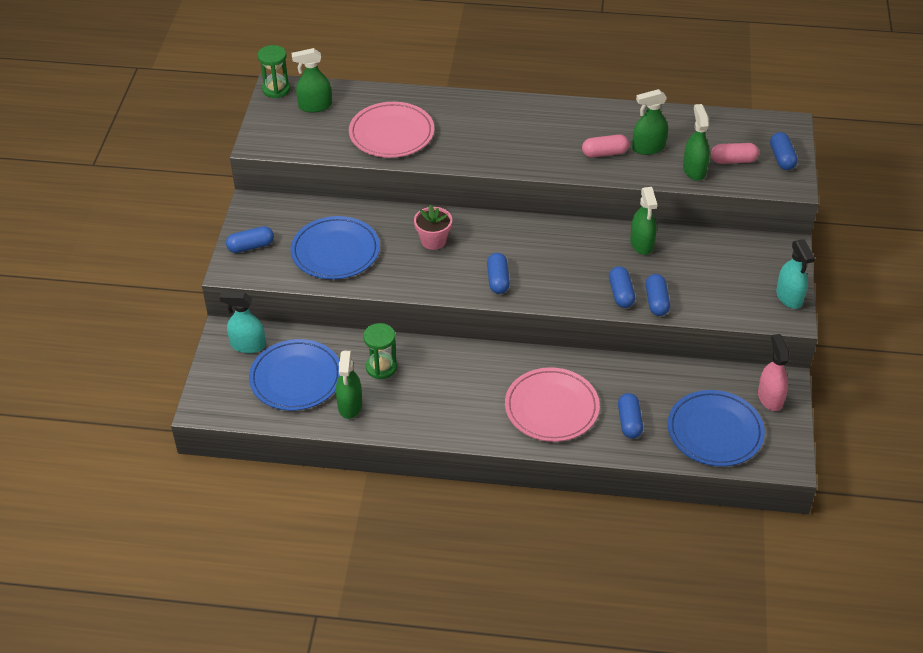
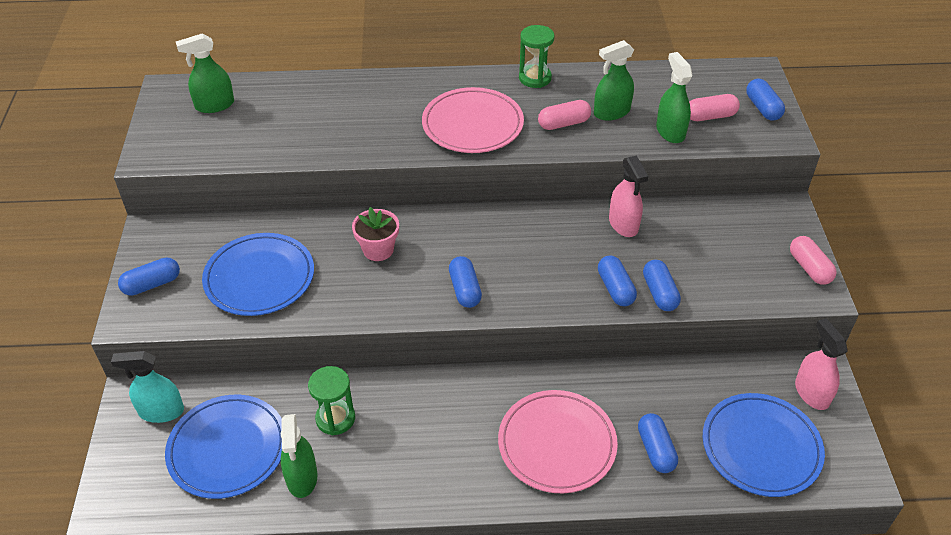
camera: 10 degrees left, 0 degrees up
green hourglass [257,45,290,98] -> green hourglass moved to [519,25,555,88]
pink plate [349,102,434,158] -> pink plate moved to [422,87,524,153]
green spray bottle [630,187,657,255] -> pink spray bottle [609,156,648,237]
turquoise spray bottle [776,239,815,309] -> pink capsule [790,236,837,285]

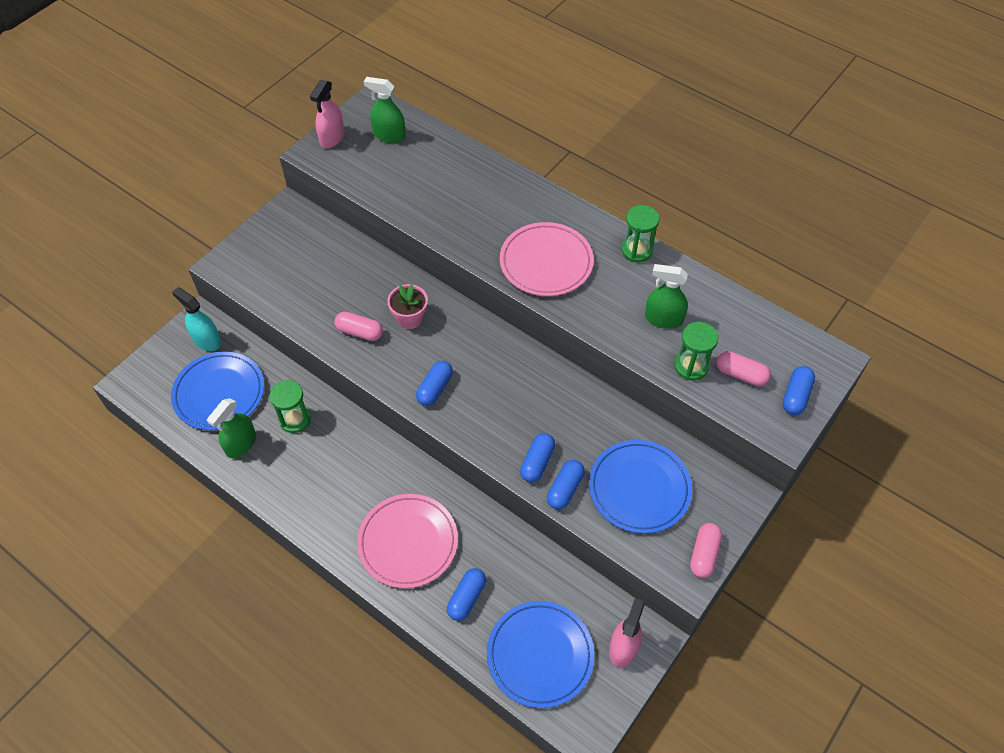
camera: 40 degrees right, 10 degrees up
blue capsule [118,257,180,296] -> none
blue plate [202,233,314,316] -> blue plate moved to [589,440,692,534]
pink capsule [538,100,591,130] -> pink capsule moved to [335,312,383,341]
pink spray bottle [609,156,648,237] -> pink spray bottle moved to [310,80,344,148]
green spray bottle [656,52,693,143] -> green hourglass [674,322,718,381]

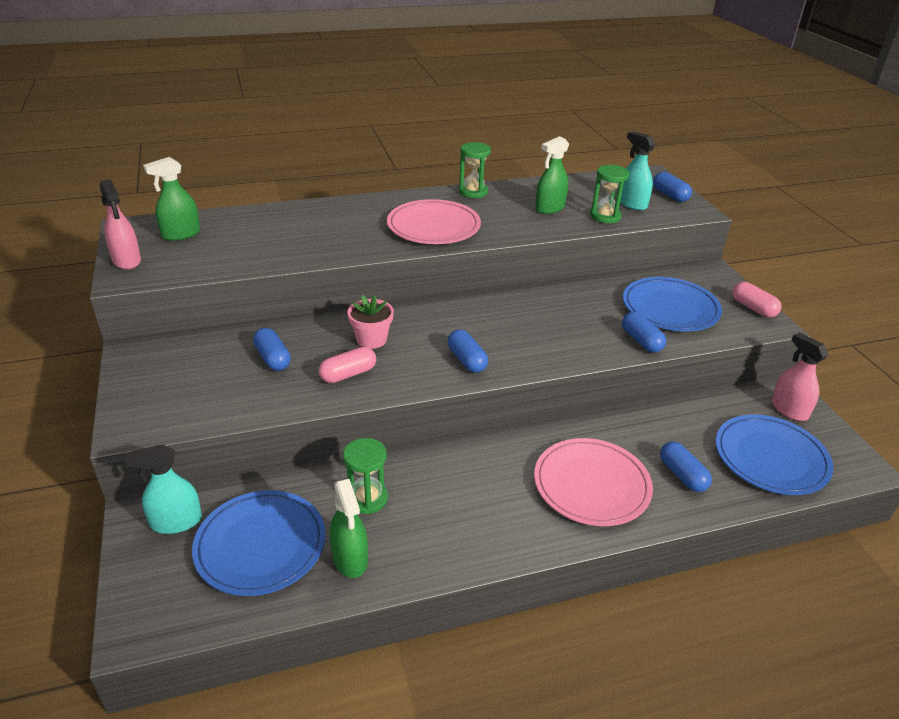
camera: 55 degrees left, 20 degrees down
blue capsule [520,433,555,483] -> blue capsule moved to [253,328,291,371]
pink capsule [716,351,771,386] -> turquoise spray bottle [620,131,655,211]

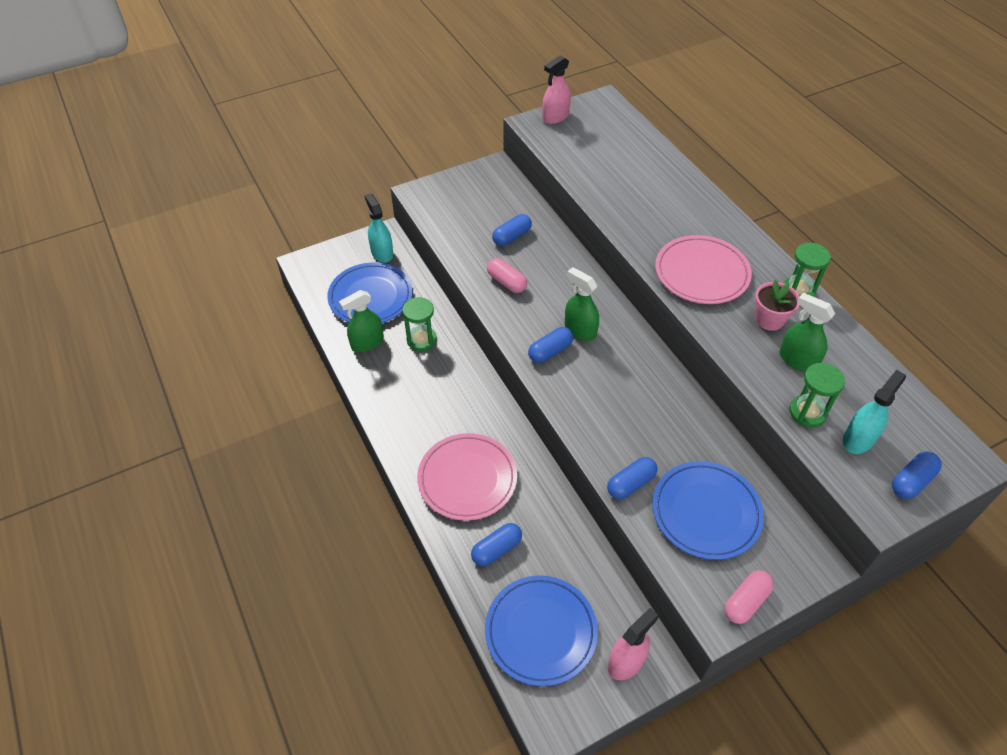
camera: 80 degrees right, 15 degrees up
green spray bottle [143,157,200,241] -> green spray bottle moved to [565,267,599,341]
pink flower pot [347,295,394,349] -> pink flower pot moved to [755,280,800,331]

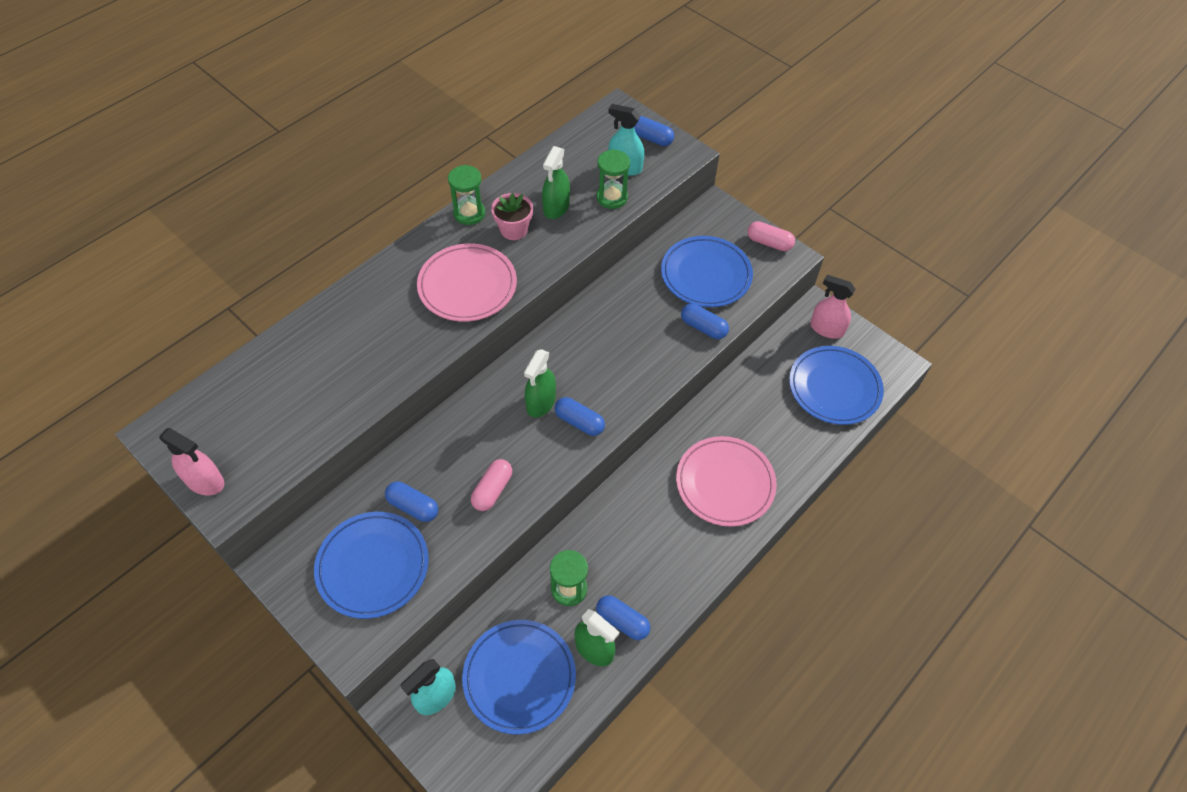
camera: 110 degrees left, 5 degrees up
blue capsule [471,523,522,566] -> blue capsule moved to [596,595,650,640]
none -> blue plate [314,512,429,619]

